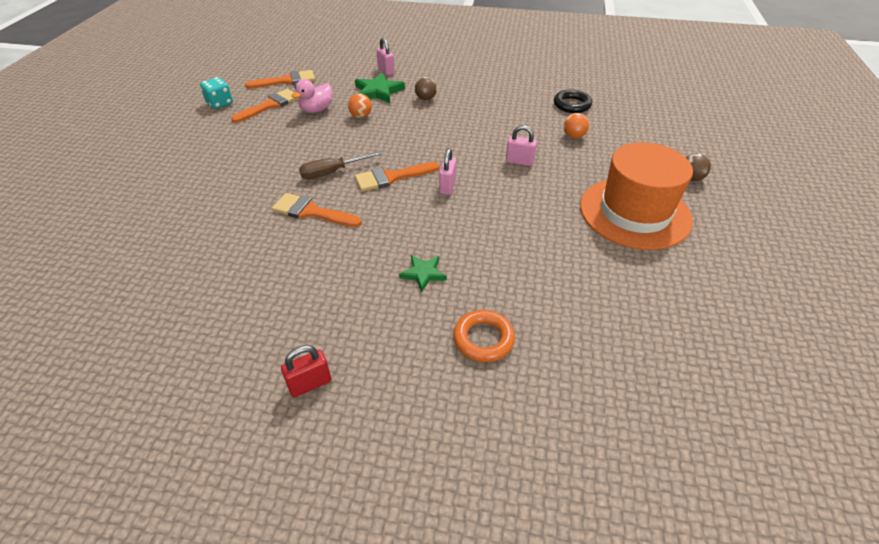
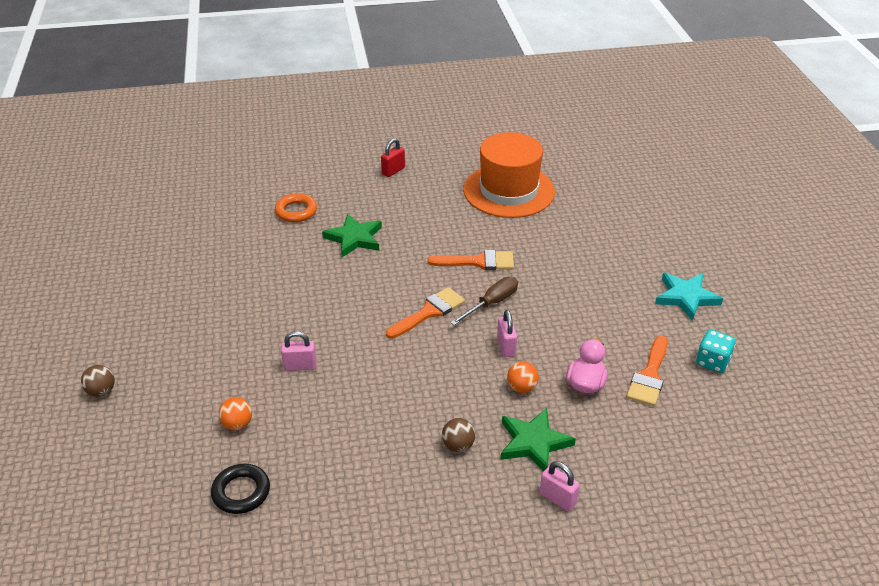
camera: 160 degrees right, 5 degrees down
orange brush [245,70,315,89] -> none
green star [399,255,447,292] -> green star [322,214,382,257], size x1.62
pink padlock [439,148,457,195] -> pink padlock moved to [497,310,517,357]
orange hat [580,142,693,250] -> orange hat moved to [463,132,555,218]
none -> turquoise star [655,273,723,321]

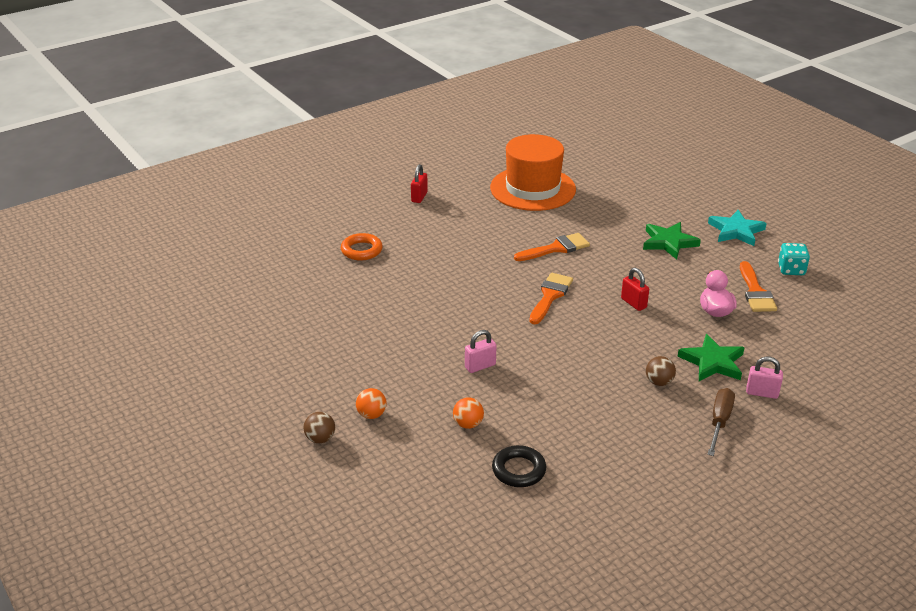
camera: 25 degrees left, 5 degrees down
green star [322,214,382,257] -> green star moved to [643,222,701,259]
brown screwdriver [450,277,518,325] -> brown screwdriver moved to [707,388,735,456]
pink padlock [497,310,517,357] -> red padlock [621,268,649,311]
orange ball [507,361,539,393] -> orange ball moved to [356,388,387,419]

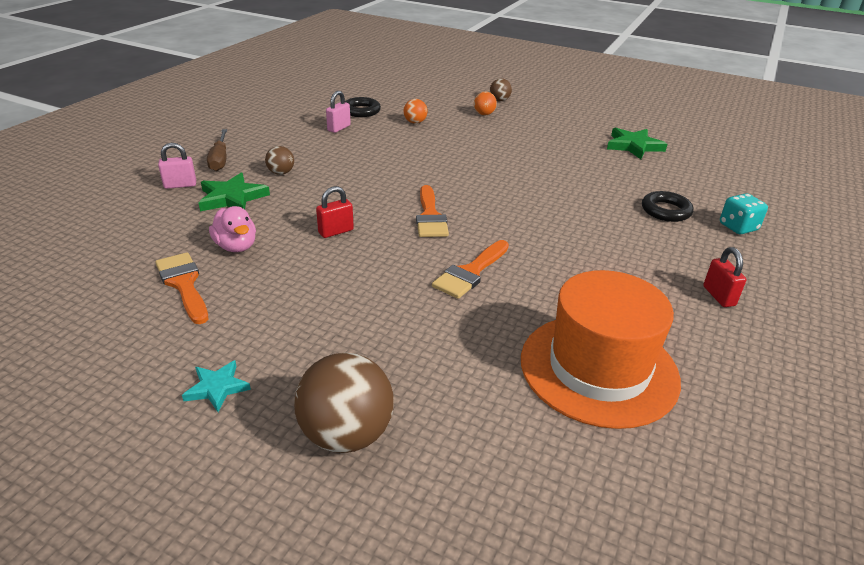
camera: 150 degrees right, 0 degrees up
orange ring [341,233,383,260] -> black ring [642,191,694,222]
pink padlock [465,330,497,373] -> pink padlock moved to [326,91,351,133]
red padlock [621,268,649,311] -> red padlock turned 60 degrees counterclockwise [316,186,354,238]
green star [643,222,701,259] -> green star moved to [607,128,667,159]
turquoise star [708,210,767,246] -> turquoise star [182,360,251,412], size x0.62
turquoise dice [778,243,810,275] -> turquoise dice moved to [720,193,768,234]
none -> brown ball [294,353,394,453]

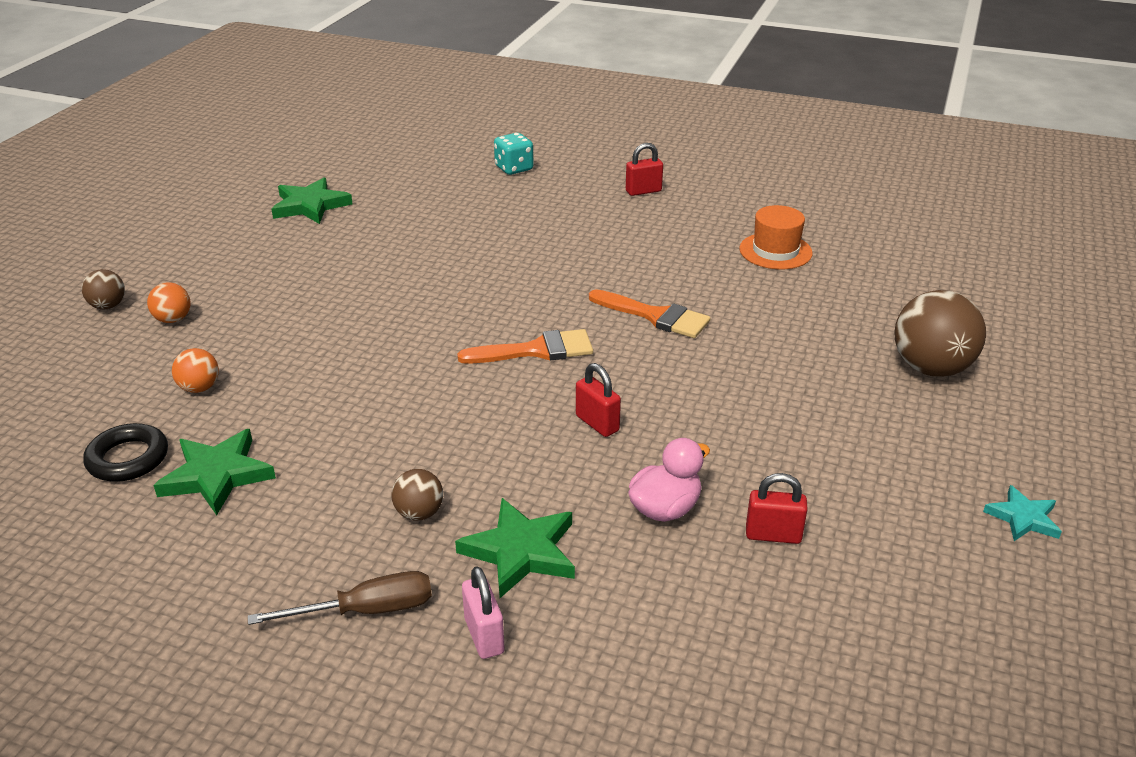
camera: 95 degrees left, 0 degrees up
orange brush [155,252,208,324] -> red padlock [746,473,808,544]
turquoise star [182,360,251,412] -> turquoise star moved to [983,485,1062,541]
pink padlock [326,91,351,133] -> green star [153,429,276,515]
orange hat [521,270,681,429] -> orange hat [739,205,813,269], size x0.53
black ring [642,191,694,222] -> none

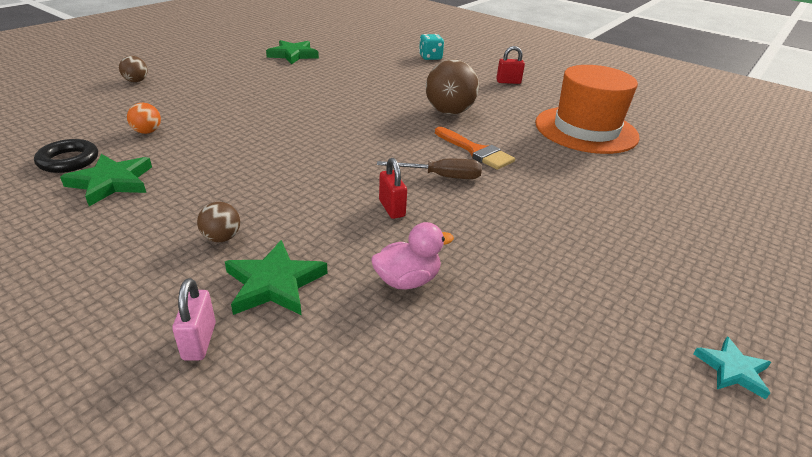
camera: 15 degrees right, 0 degrees up
orange ball [147,283,191,323] -> none
brown screwdriver [248,571,432,625] -> brown screwdriver moved to [377,159,482,179]
orange brush [457,329,593,364] -> none
orange hat [739,205,813,269] -> orange hat [535,65,640,154], size x1.89
red padlock [746,473,808,544] -> none
brown ball [894,290,986,377] -> brown ball moved to [426,60,479,114]

